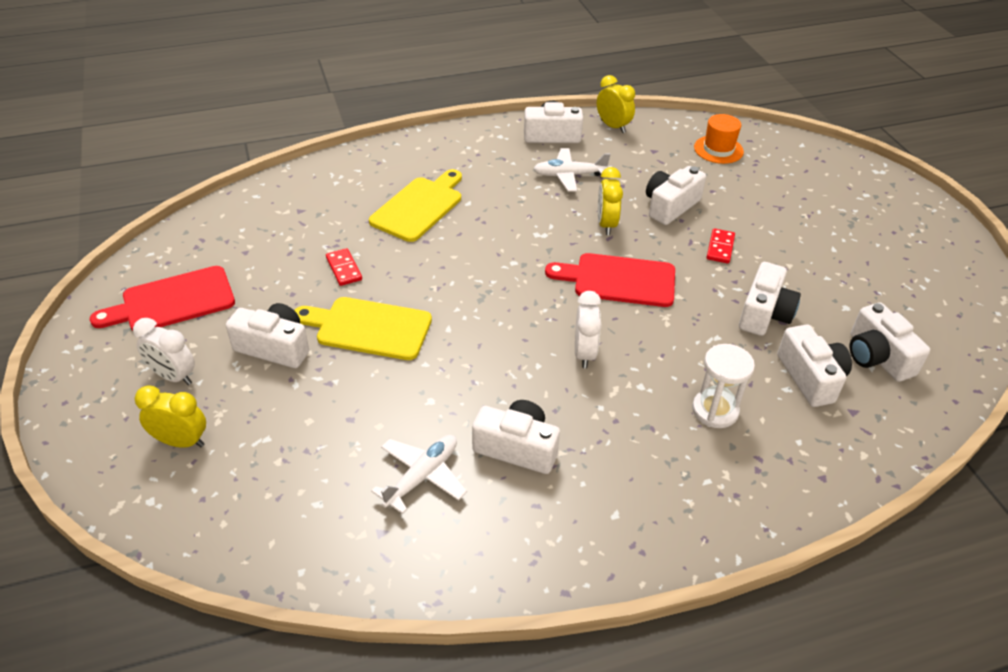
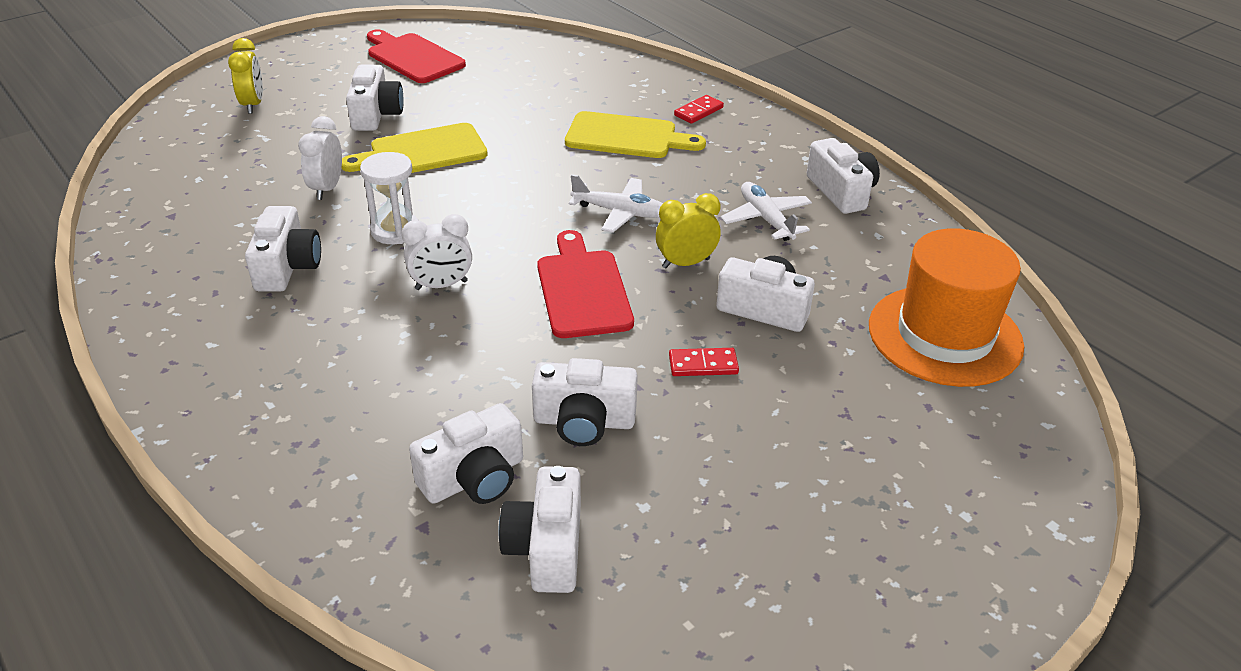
camera: 70 degrees right, 5 degrees down
white clock [133,318,195,385] -> white clock moved to [298,116,342,200]
yellow cutting board [294,297,432,360] -> yellow cutting board turned 105 degrees counterclockwise [342,123,488,173]
red domino [326,248,362,286] -> red domino moved to [674,95,724,123]
white plane [371,435,467,514] -> white plane moved to [569,174,663,233]
yellow clock [597,75,635,133] -> none
white hourglass [692,344,755,428] -> white hourglass moved to [360,152,418,244]
orange hat [694,114,744,164] -> orange hat [869,228,1024,387], size x1.92
white camera [850,302,930,382] -> white camera turned 45 degrees counterclockwise [498,466,581,593]

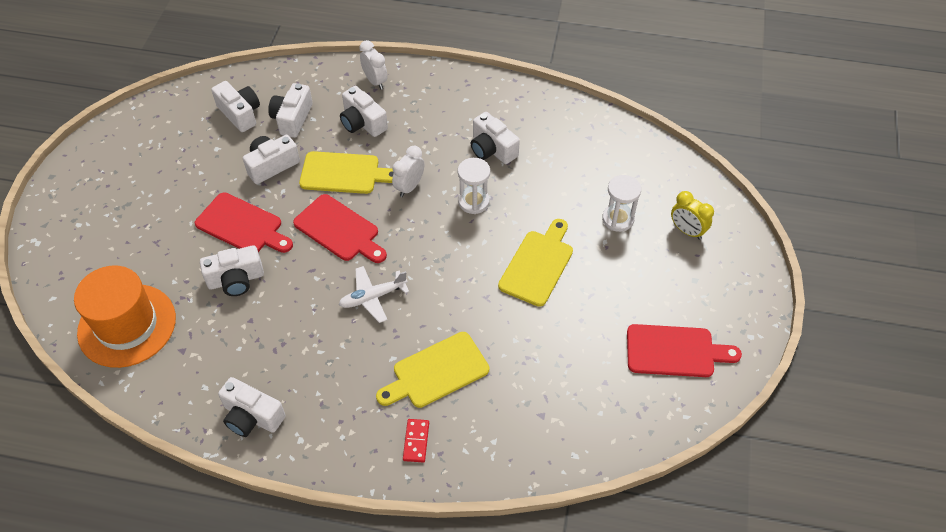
camera: 140 degrees right, 15 degrees up
white clock [298,116,342,200] -> white clock moved to [359,40,388,90]
white camera [346,65,404,131] -> white camera moved to [340,86,388,137]
yellow clock [656,193,721,269] -> none
red domino [669,348,739,376] -> red cutting board [195,192,293,253]
white plane [720,182,812,241] -> none
none -> yellow cutting board [299,151,394,194]
none -> white hourglass [602,175,641,232]

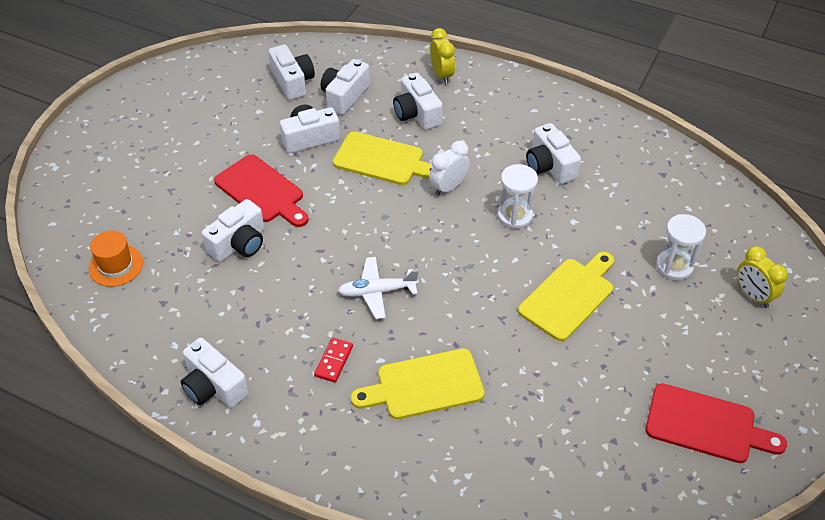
camera: 15 degrees right, 5 degrees down
orange hat [74,265,176,368] -> orange hat [89,230,143,287], size x0.52
white camera [200,245,264,296] -> white camera turned 45 degrees counterclockwise [202,199,264,262]
red cutting board [293,194,387,263] -> none
white clock [359,40,388,90] -> yellow clock [430,28,455,84]
red domino [403,419,429,463] -> red domino moved to [314,337,353,383]

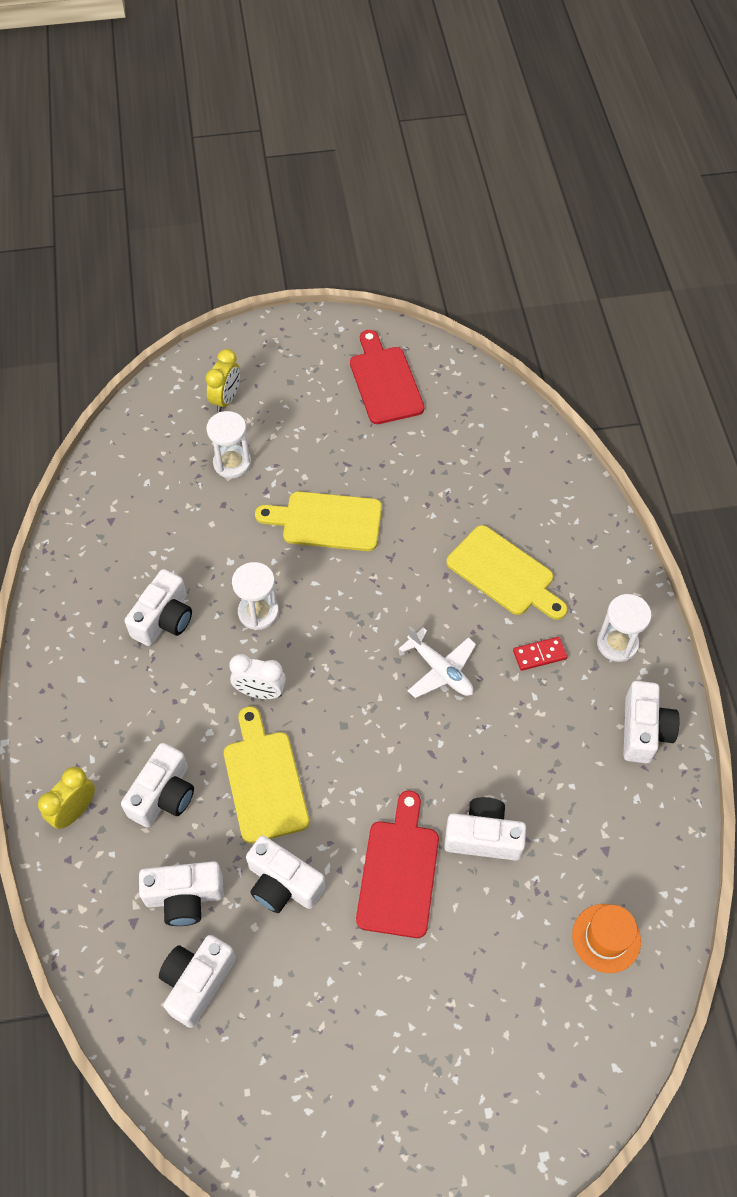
camera: 125 degrees left, 10 degrees up
none -> white hourglass [597,594,652,662]

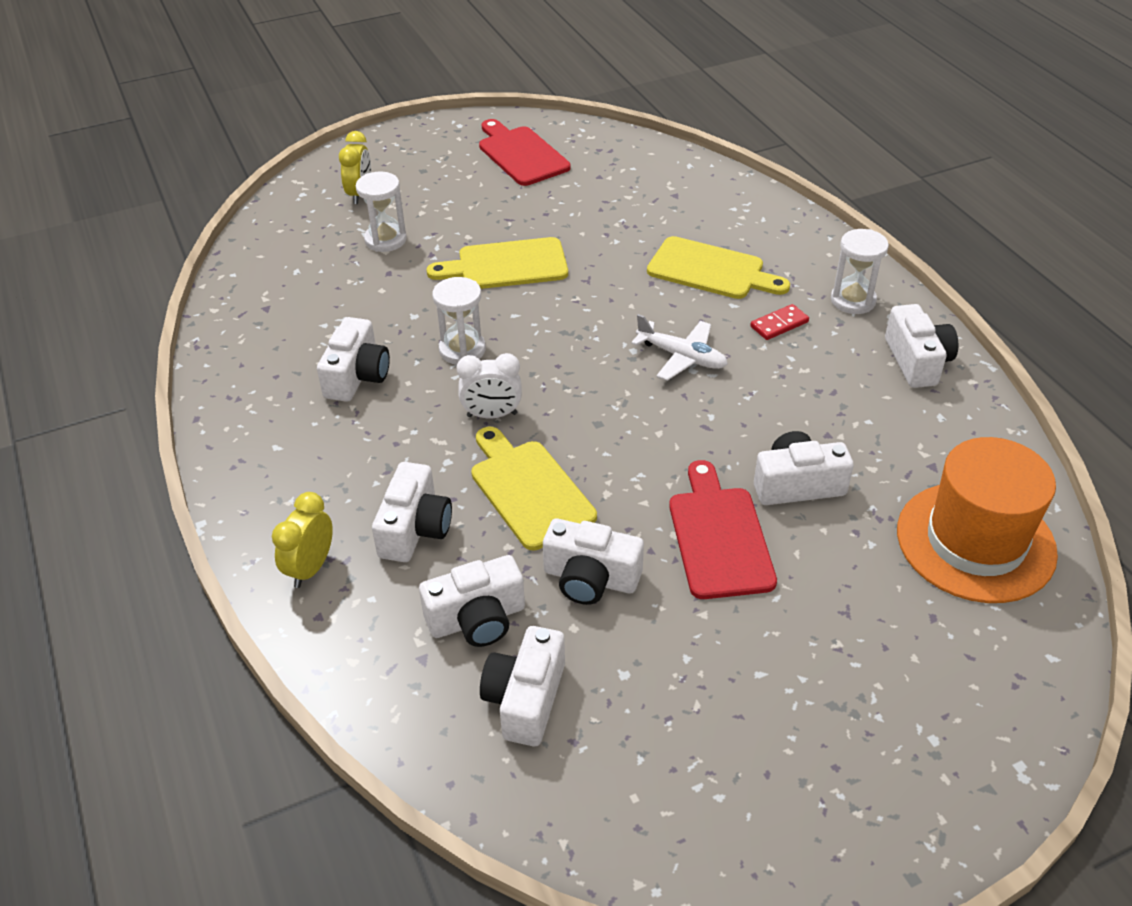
camera: 15 degrees left, 15 degrees down
orange hat [572,904,641,973] -> orange hat [897,437,1058,603], size x1.92

